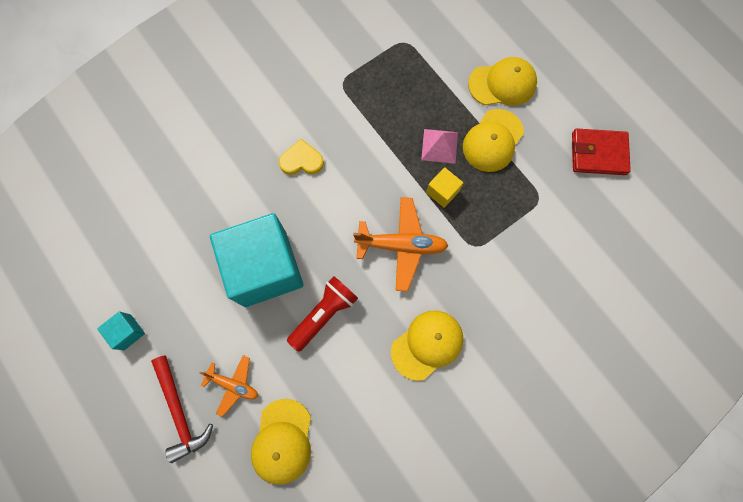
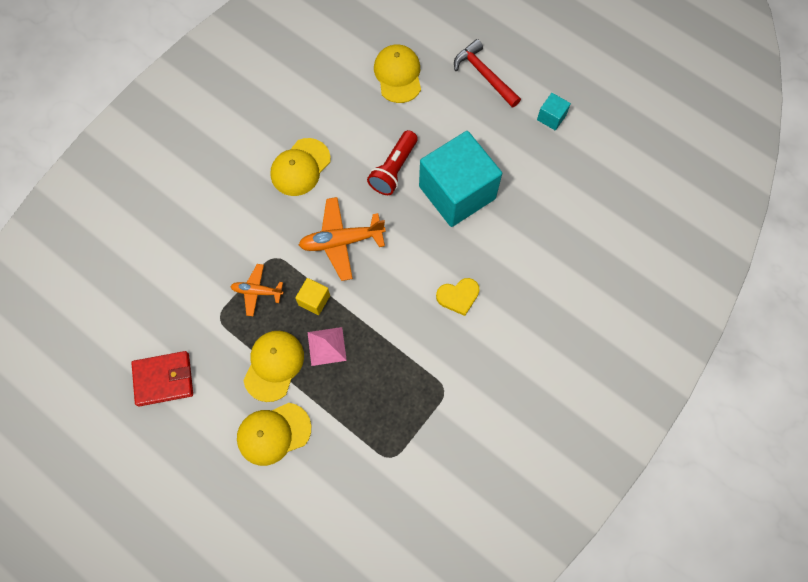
camera: 165 degrees right, 5 degrees down
orange plane [199,355,258,417] -> orange plane moved to [230,264,284,316]

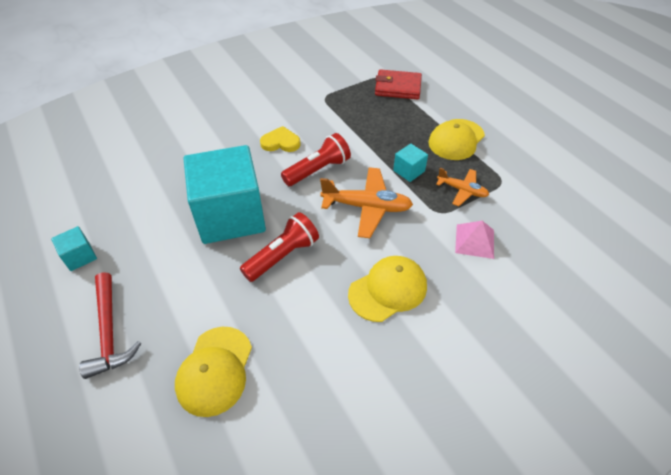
camera: 160 degrees left, 20 degrees down
red wallet [132,351,193,406] -> red wallet moved to [375,69,422,99]
yellow cap [237,403,311,466] -> none
yellow cube [295,278,330,315] -> turquoise cube [393,144,428,182]
pink pyramid [307,327,347,366] -> pink pyramid moved to [455,221,494,259]
none -> red flashlight [281,133,351,186]

